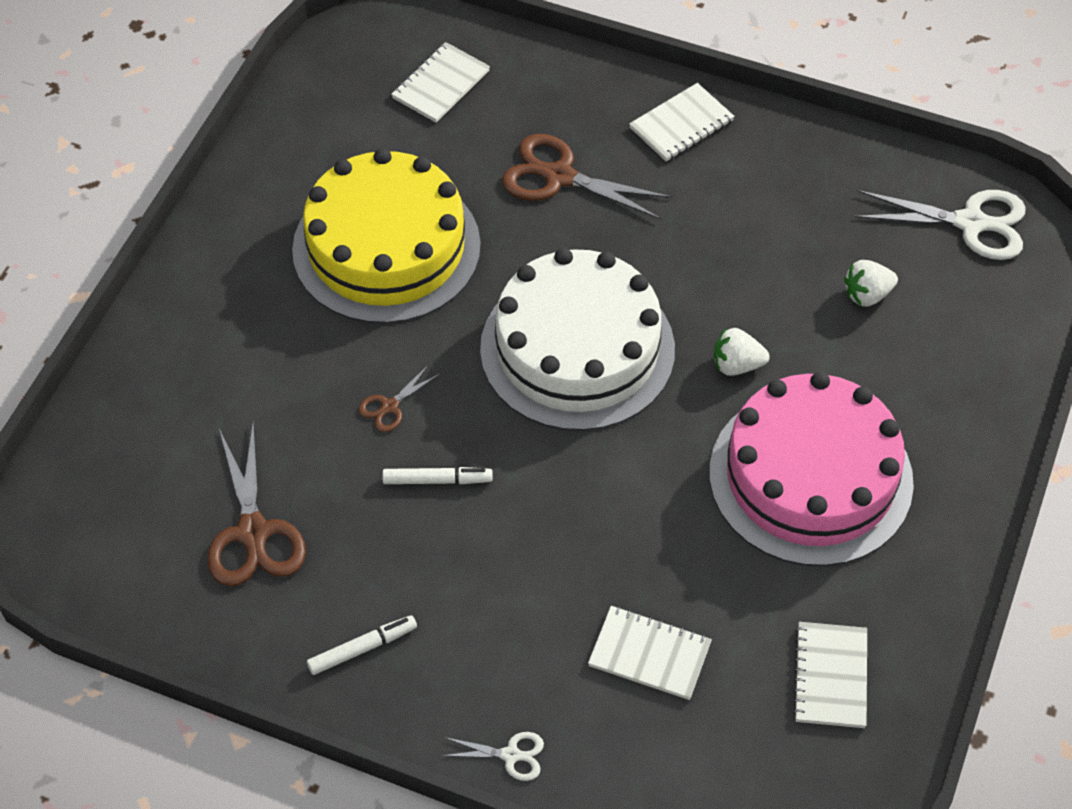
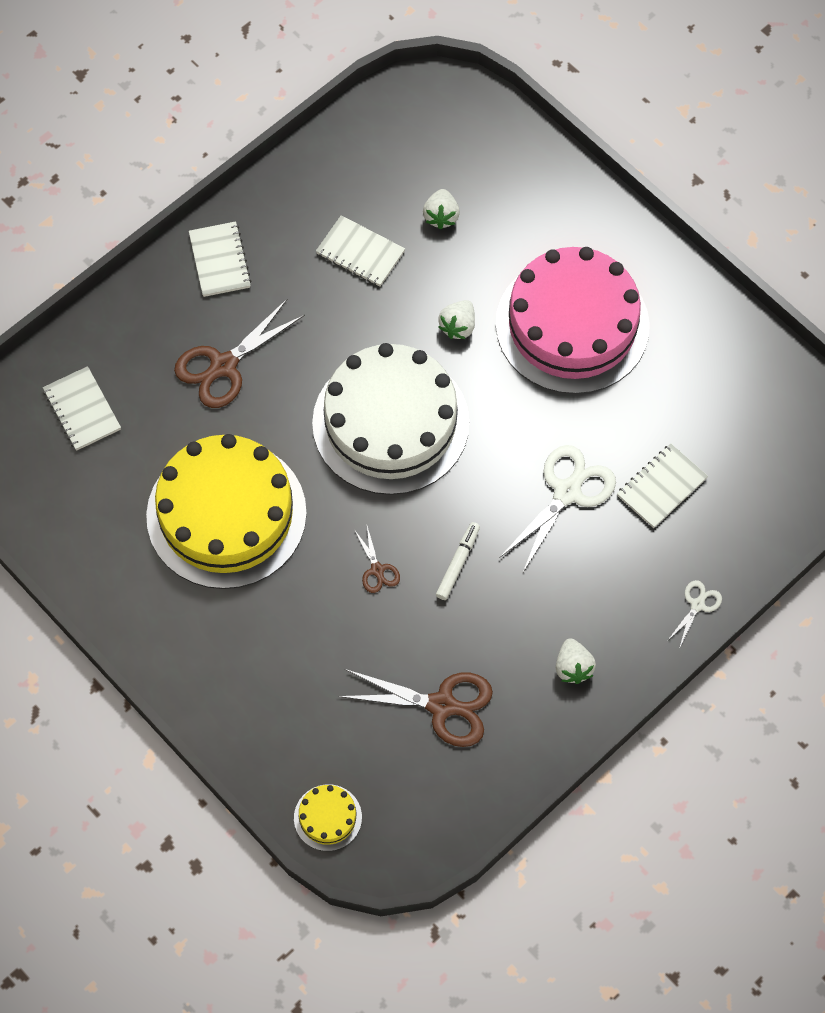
camera: 65 degrees left, 10 degrees up
white marker [307,615,417,675] -> white strawberry [556,638,596,684]
white notebook [793,622,867,728] -> white notebook moved to [316,215,405,286]
white scissors [853,190,1026,260] -> white scissors moved to [499,445,616,574]
none -> yellow cake [294,784,362,851]

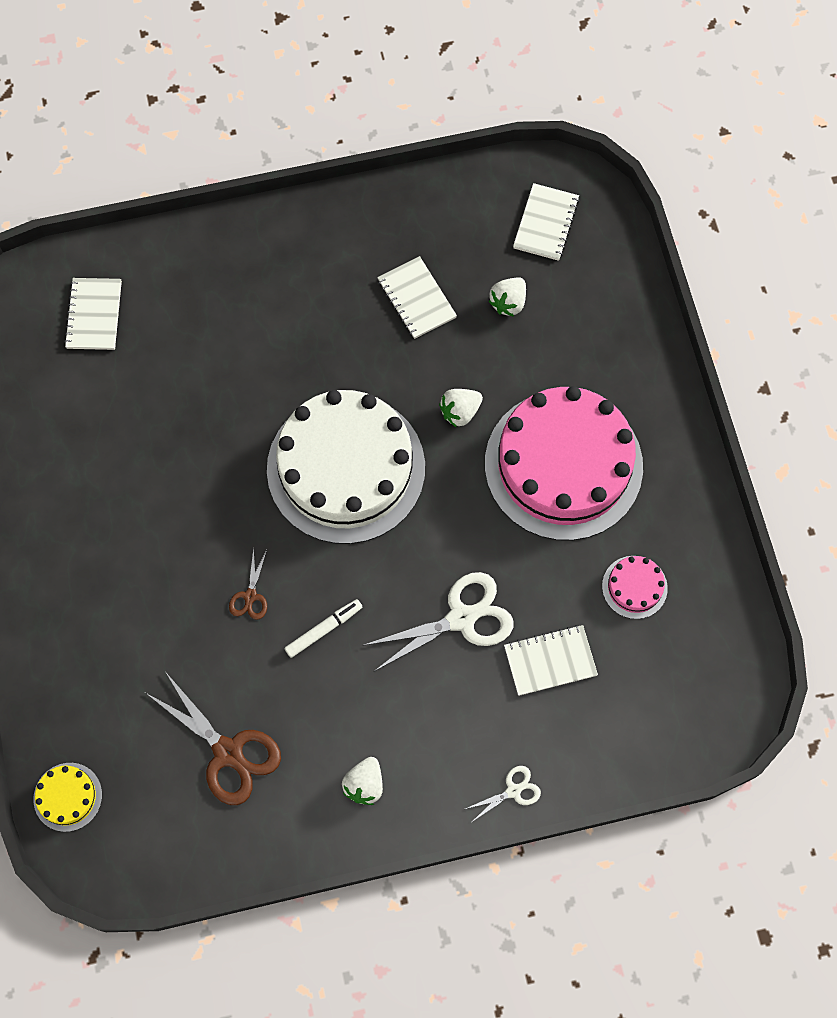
camera: 30 degrees right, 5 degrees up
yellow cake [146,434,307,589] -> none
brown scissors [174,299,305,408] -> none
white notebook [189,221,252,297] -> white notebook moved to [513,183,579,261]
none -> pink cake [602,556,668,619]

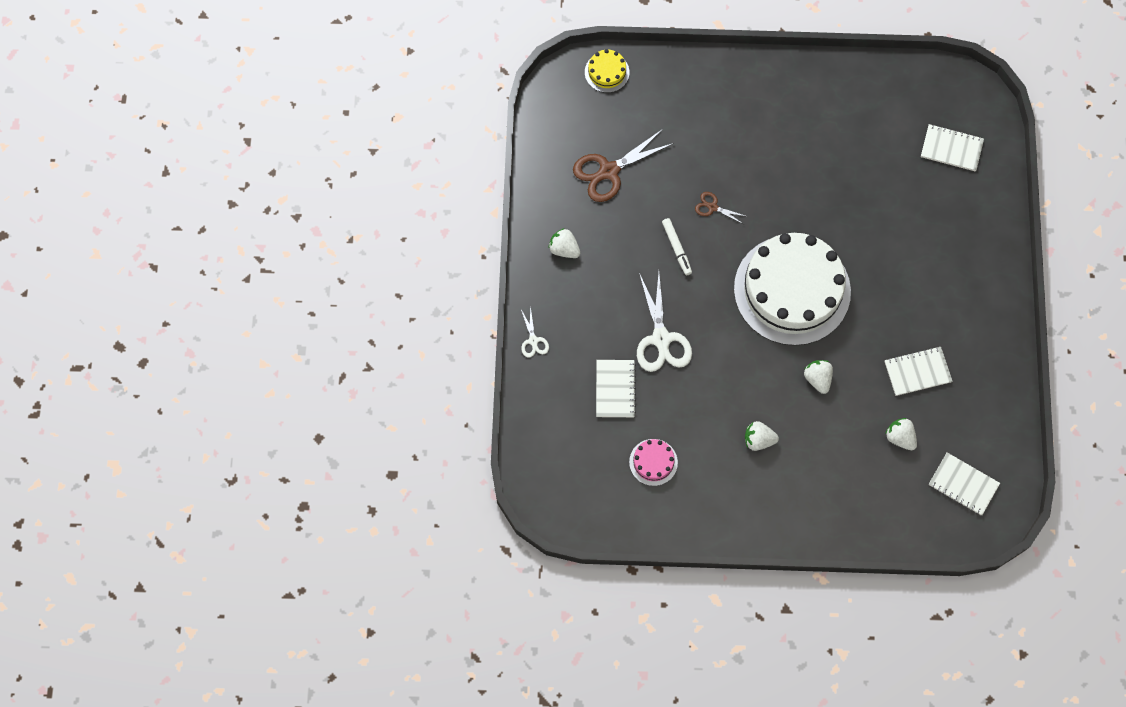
camera: 105 degrees right, 0 degrees up
pink cake [485,386,643,541] -> white strawberry [745,421,779,451]

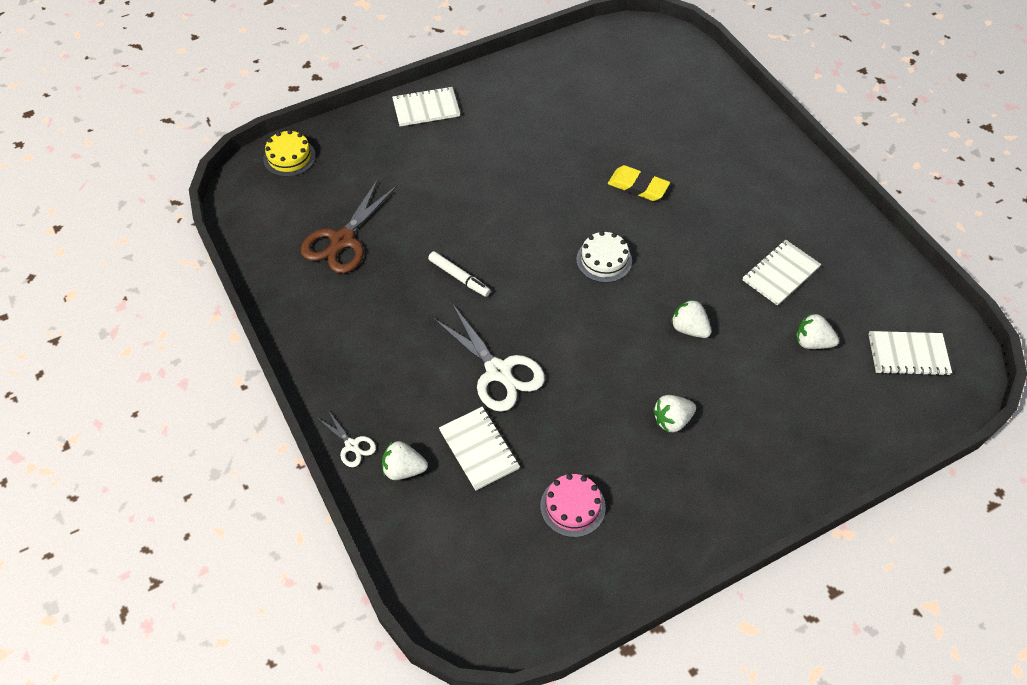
camera: 30 degrees left, 15 degrees down
white strawberry [548,228,580,258] -> white strawberry moved to [382,441,428,480]
brown scissors [695,192,748,224] -> none
white cake [734,233,851,346] -> white cake [576,231,632,283], size x0.40
white notebook [921,124,984,171] -> white notebook moved to [392,86,460,126]
none -> yellow eraser [608,165,670,201]

